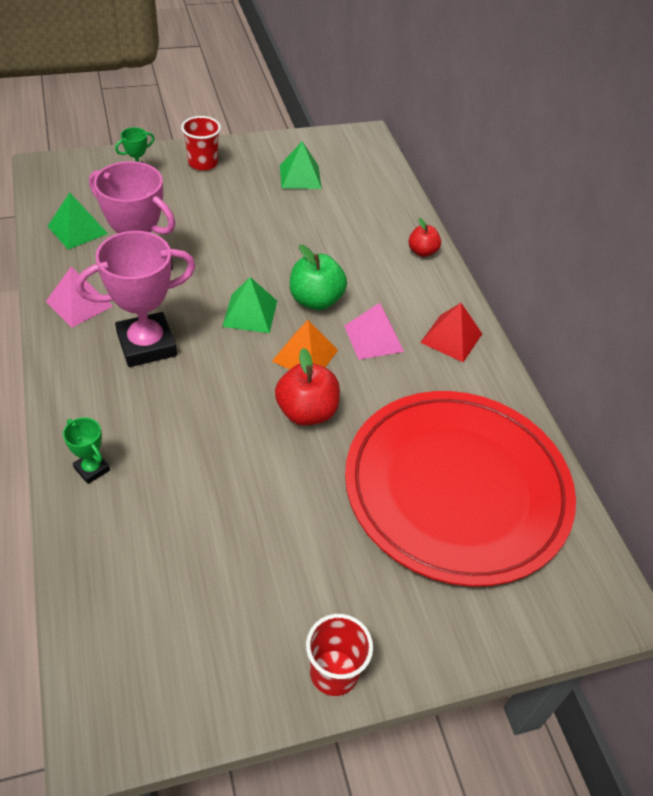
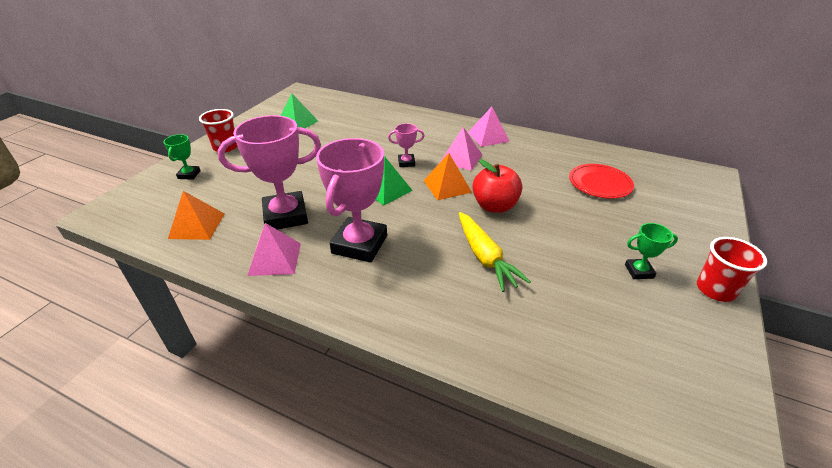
camera: 45 degrees left, 10 degrees down
green pyramid [48,193,108,250] -> orange pyramid [168,191,224,240]
green trophy [63,417,110,484] -> green trophy moved to [625,223,678,279]
green apple [290,245,347,310] -> pink trophy [388,123,424,167]
red plate [345,391,576,587] -> red plate [569,164,634,199], size x0.41
red apple [408,218,441,257] -> none
red pyramid [420,303,482,362] -> pink pyramid [468,107,510,147]
none -> yellow carrot [459,212,531,292]

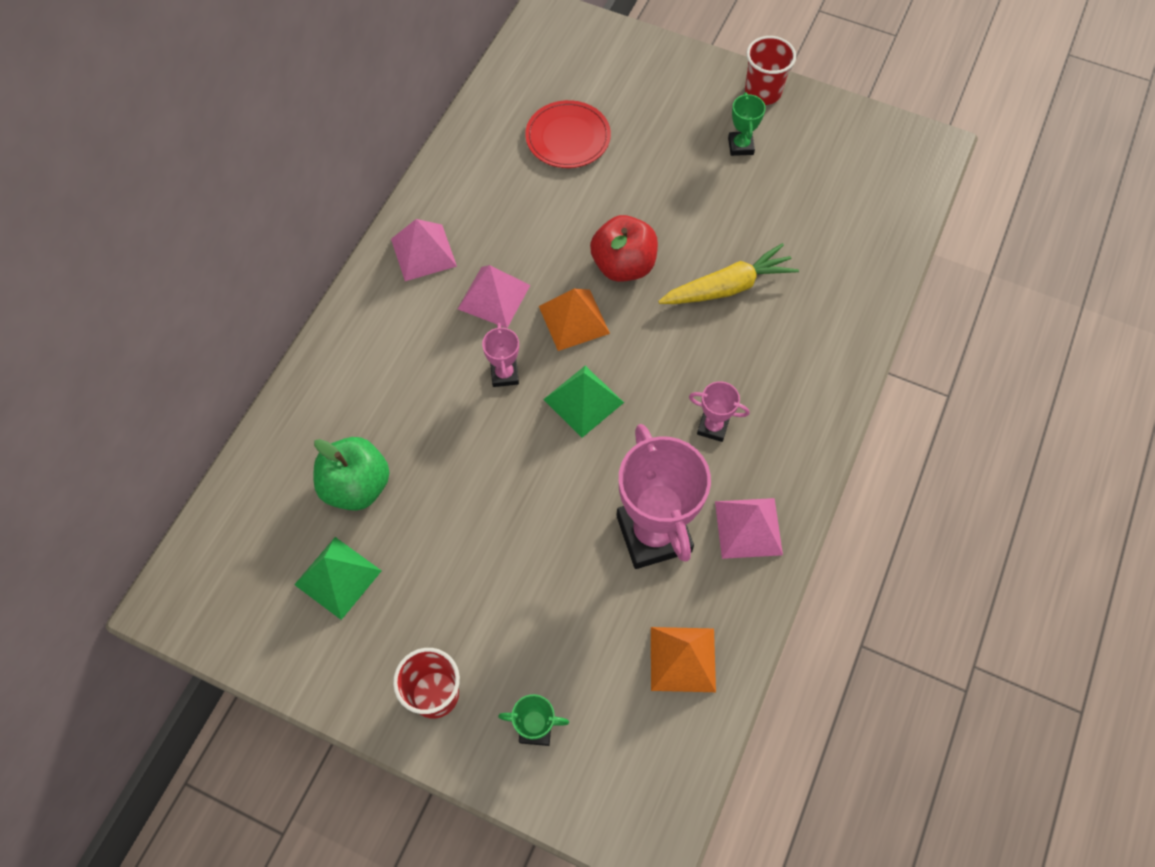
camera: 90 degrees left, 25 degrees up
pink trophy [316,138,387,263] -> pink trophy [689,381,750,442], size x0.46
none -> green apple [314,437,390,511]

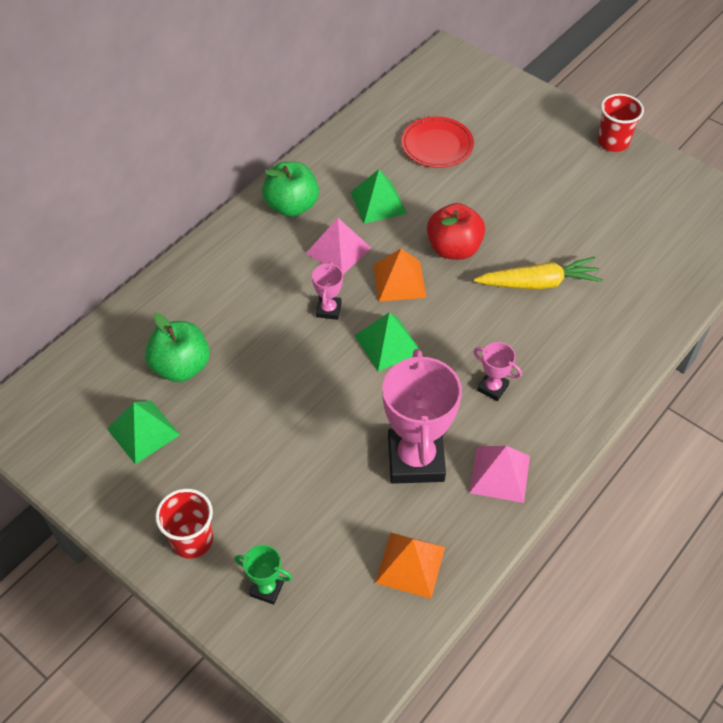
camera: 15 degrees right, 10 degrees down
pink pyramid [391,219,457,281] -> green apple [262,162,319,217]
green trophy [728,92,766,156] -> none
none -> green pyramid [350,169,407,224]

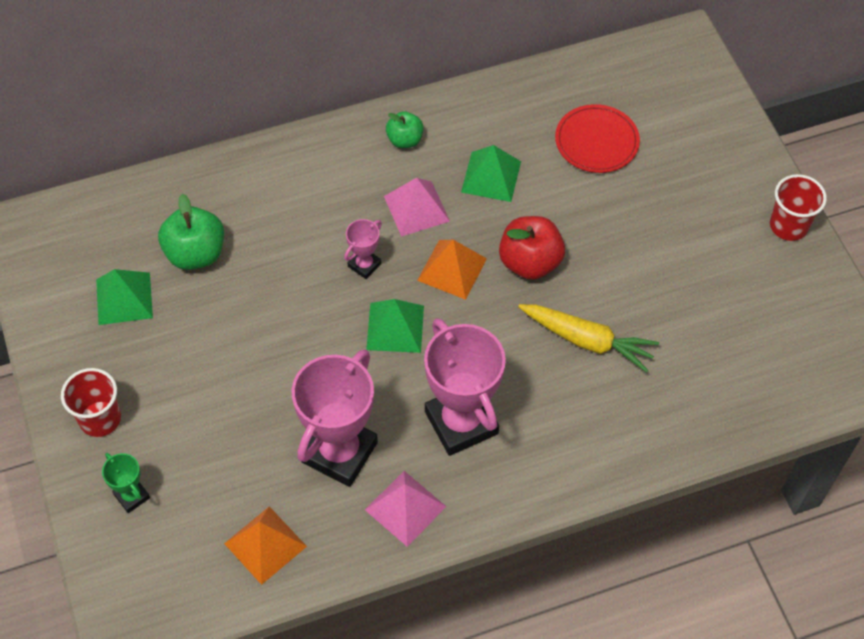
camera: 30 degrees right, 5 degrees up
green apple [262,162,319,217] -> green apple [386,111,423,148], size x0.61
pink trophy [473,342,522,401] -> pink trophy [424,318,506,456], size x2.16

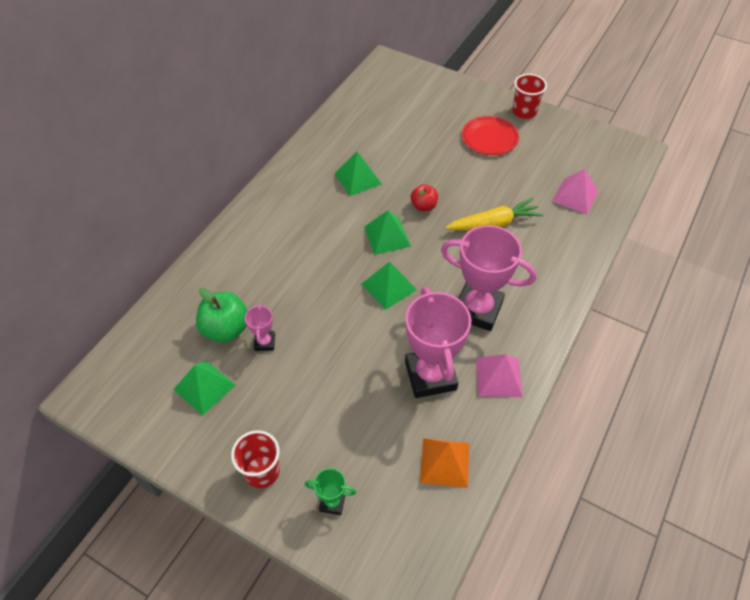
camera: 40 degrees left, 5 degrees down
pink trophy [344,219,382,279] -> pink trophy moved to [245,303,275,351]
pink pyramid [384,178,450,237] -> pink pyramid moved to [552,169,598,214]
green apple [386,111,423,148] -> none
orange pyramid [417,240,487,300] -> green pyramid [364,210,411,255]
red apple [499,216,565,280] -> red apple [411,184,438,211], size x0.61
red plate [555,104,640,173] -> red plate moved to [462,116,519,155]

